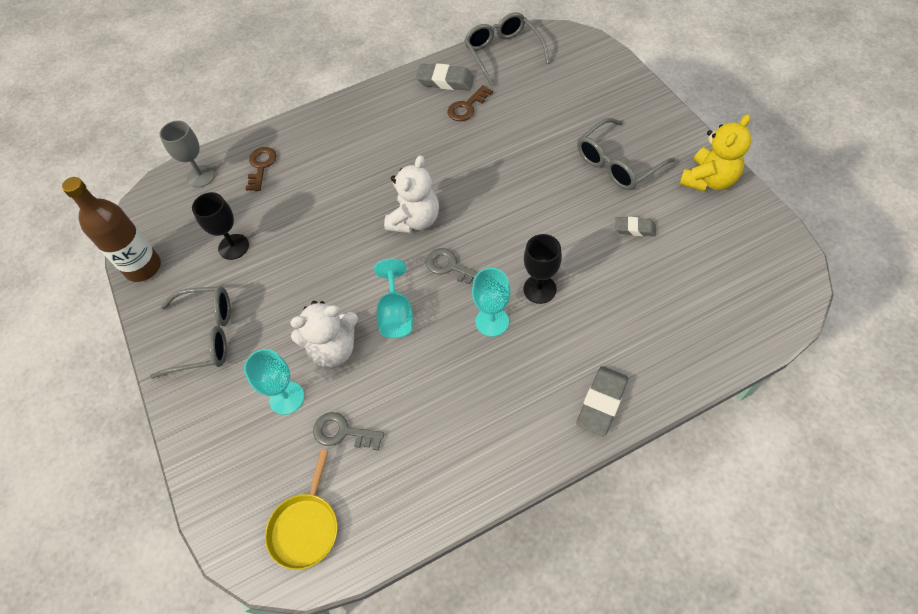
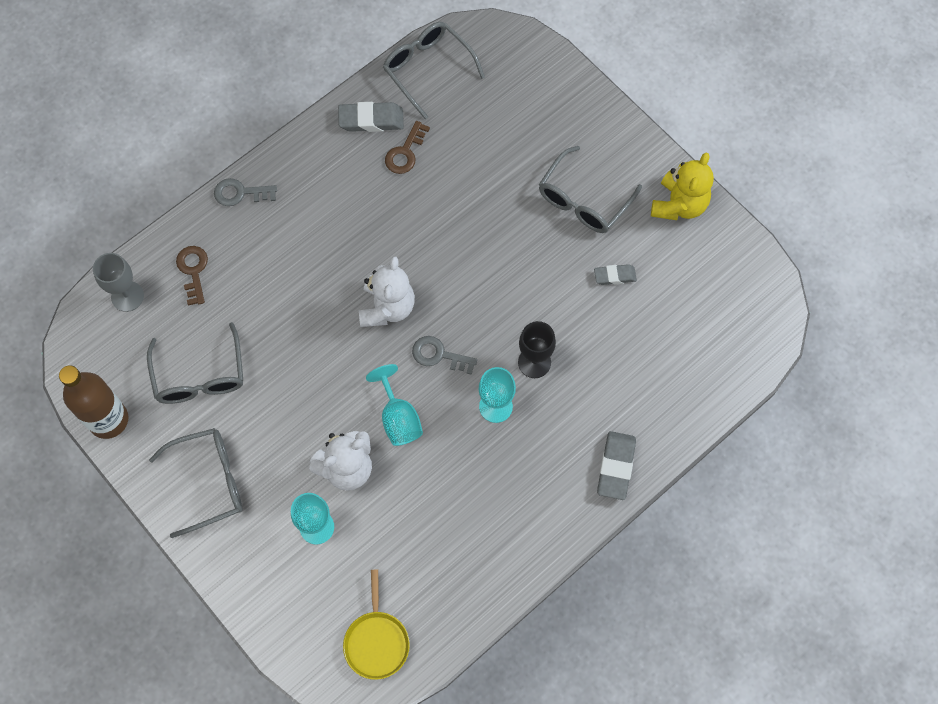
camera: 20 degrees left, 10 degrees up
black goblet [192,192,249,260] -> grey glasses [147,322,243,404]
grey key [313,412,384,451] -> grey key moved to [214,178,277,206]

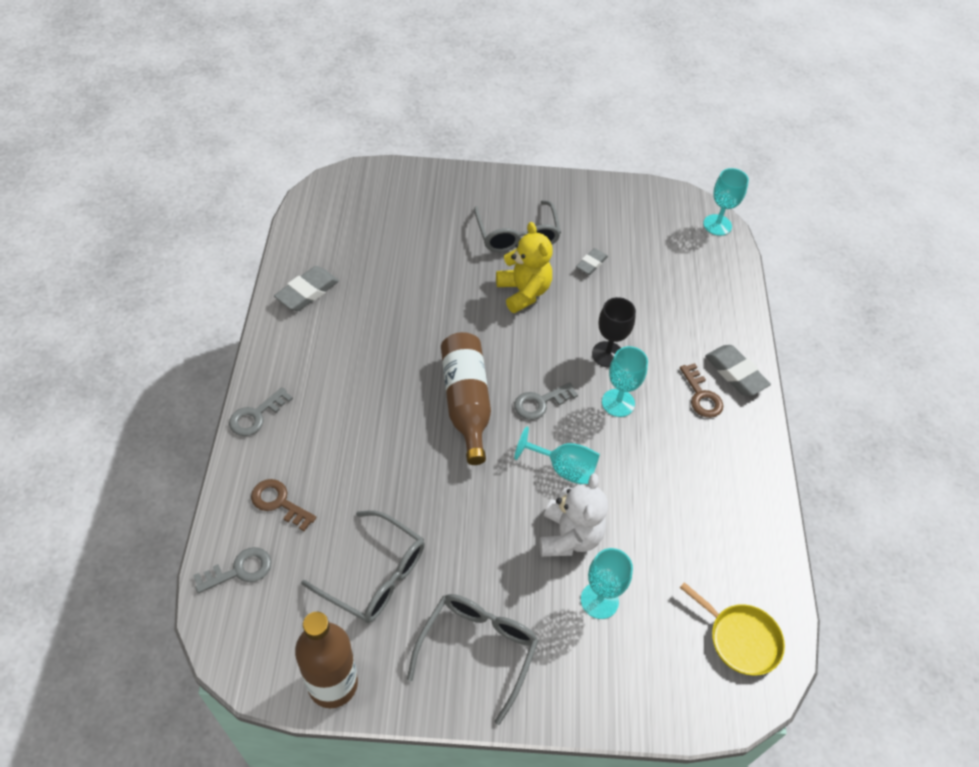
camera: 50 degrees left, 15 degrees down
grey goblet [93,253,144,312] -> grey key [193,547,271,593]
white teddy bear [359,256,415,327] -> brown bottle [441,332,491,465]
grey glasses [383,22,485,119] -> none
brown key [385,121,430,174] -> brown key moved to [680,363,723,418]
yellow teddy bear [651,153,714,220] -> yellow teddy bear moved to [496,222,553,313]
none -> turquoise goblet [703,168,749,236]

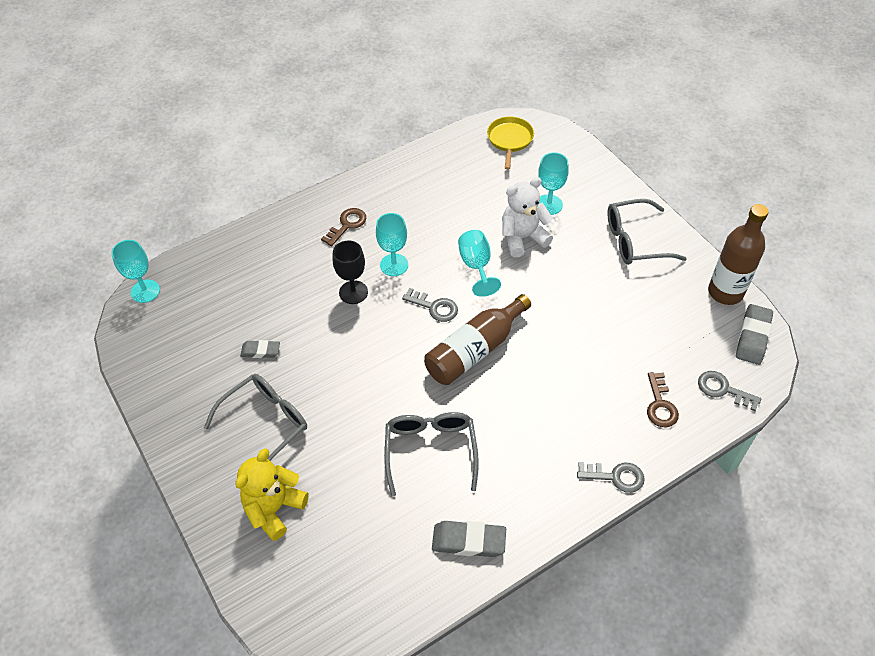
camera: 120 degrees left, 0 degrees up
grey glasses [301,510,425,623] -> grey glasses moved to [385,412,479,497]
yellow teddy bear [496,222,553,313] -> yellow teddy bear moved to [235,448,309,541]
grey eraser [705,345,771,396] -> grey eraser moved to [736,304,773,365]

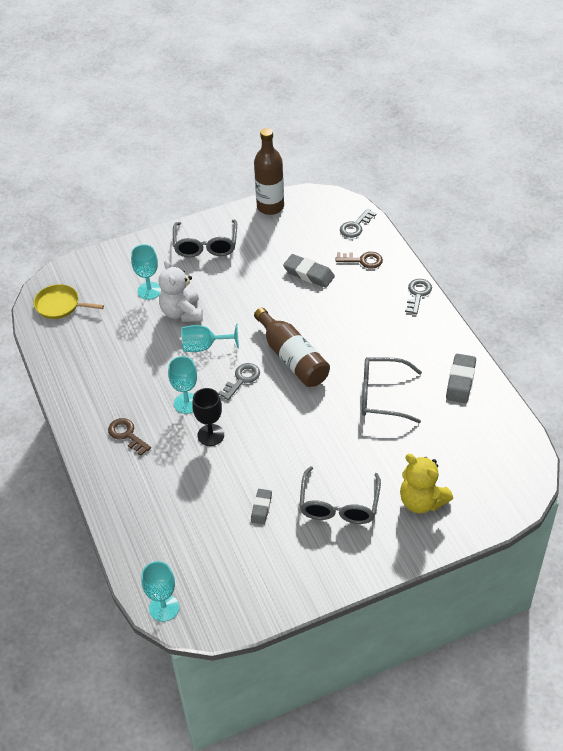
camera: 80 degrees left, 5 degrees down
grey glasses [204,374,307,461] -> grey glasses turned 135 degrees counterclockwise [299,466,381,524]
grey eraser [736,304,773,365] -> grey eraser moved to [283,254,335,288]

